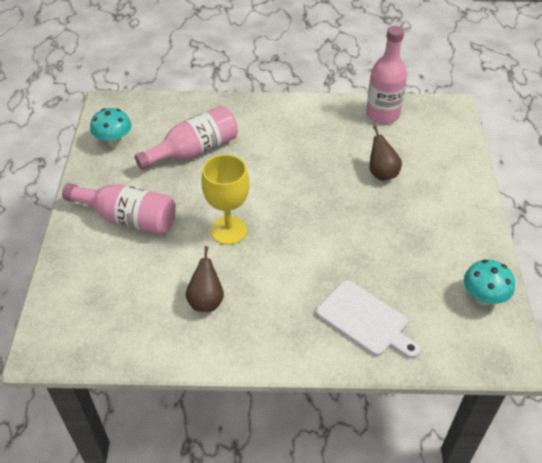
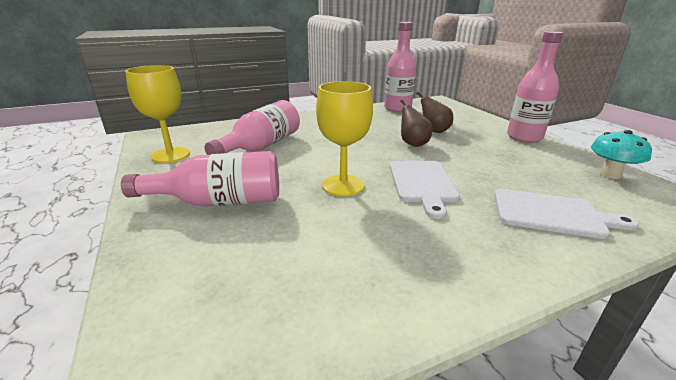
camera: 25 degrees left, 20 degrees down
turquoise mushroom [90,108,132,147] -> yellow goblet [125,65,190,163]
brown pear [186,246,224,312] -> brown pear moved to [400,99,433,147]
none -> white cutting board [390,161,460,219]
none -> pink bottle [507,31,563,143]

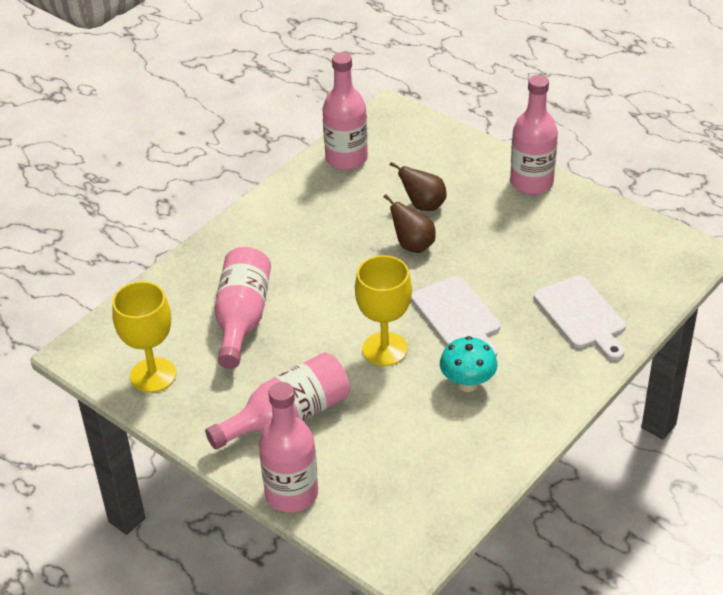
camera: 25 degrees left, 15 degrees up
white cutting board [494,189,639,239] -> white cutting board turned 75 degrees clockwise [534,275,626,360]
turquoise mushroom [591,130,652,179] -> turquoise mushroom moved to [440,336,498,392]
none -> pink bottle [259,382,318,513]

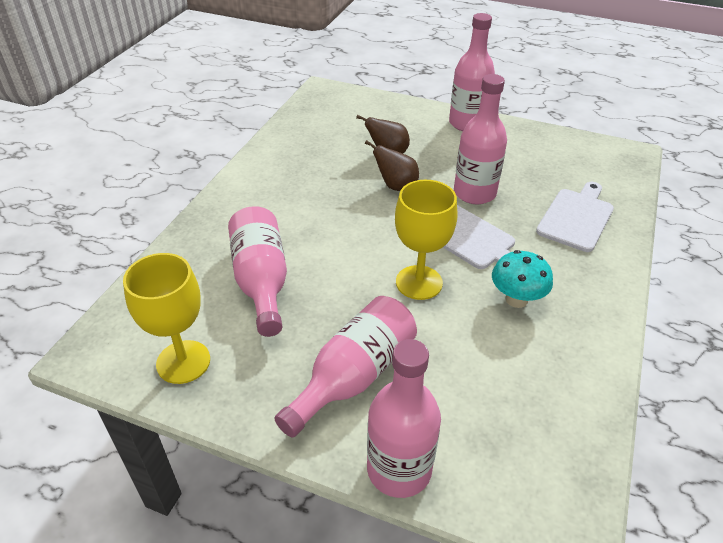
camera: 20 degrees left, 0 degrees up
pink bottle [323,52,368,170] -> pink bottle moved to [454,74,507,204]
white cutting board [534,275,626,360] -> white cutting board turned 105 degrees counterclockwise [536,182,614,252]

